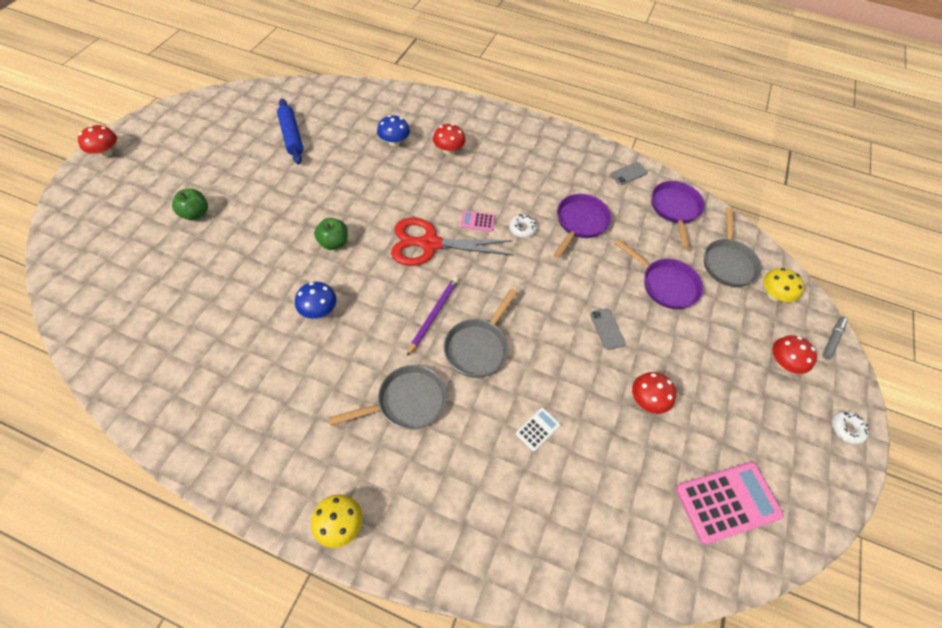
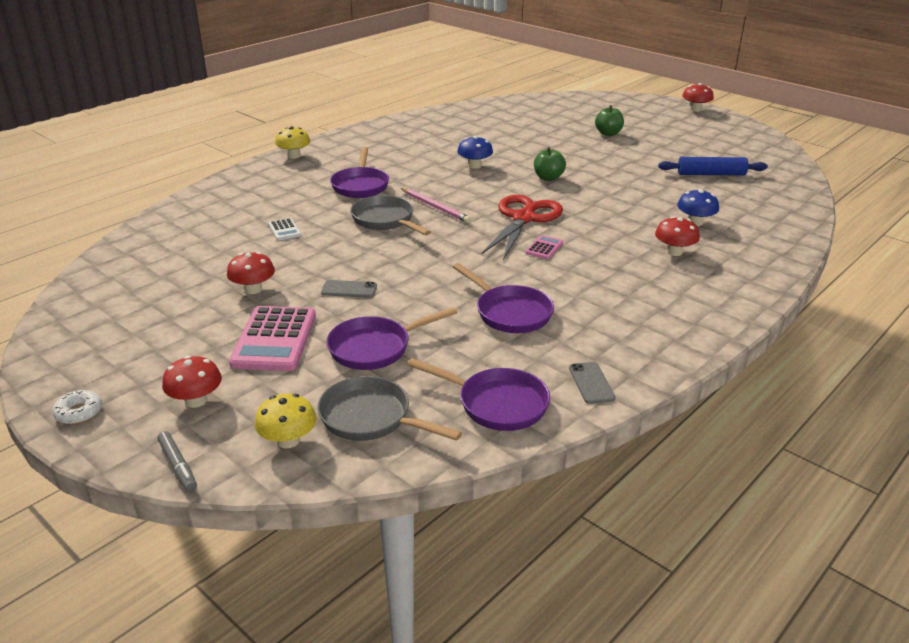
camera: 115 degrees right, 25 degrees down
grey pan [329,365,447,429] -> purple pan [330,147,389,198]
purple pencil [407,277,458,356] -> pink pencil [401,188,471,223]
white donut [509,214,537,238] -> none
pink calculator [675,462,784,545] -> pink calculator moved to [229,306,316,371]

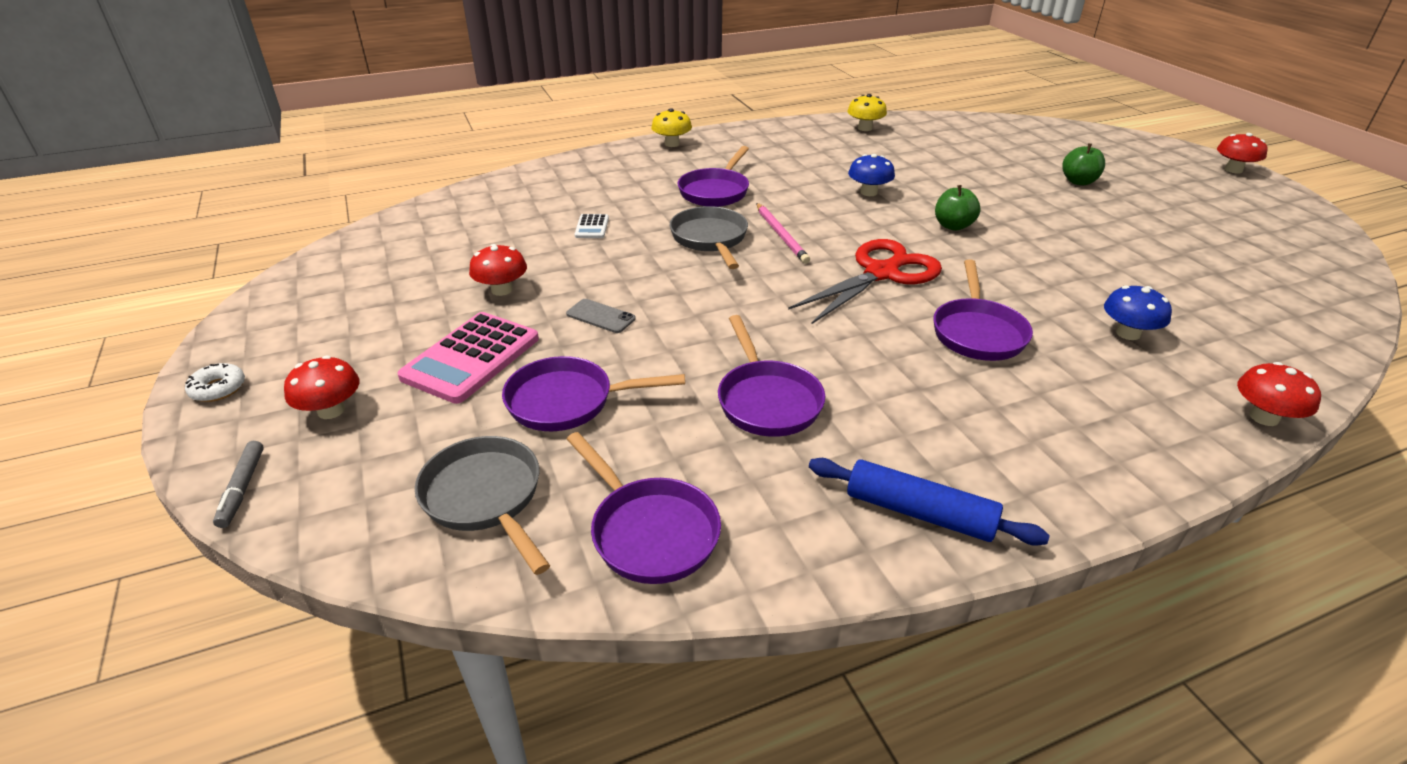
camera: 25 degrees right, 5 degrees up
yellow mushroom [254,394,317,448] -> yellow mushroom moved to [847,94,887,131]
pink calculator [526,235,563,259] -> none
grey phone [569,362,615,404] -> none
red mushroom [655,216,700,256] -> red mushroom moved to [1237,362,1321,426]
blue rolling pin [658,157,768,176] -> blue rolling pin moved to [809,458,1050,546]
none -> purple pan [933,259,1033,361]

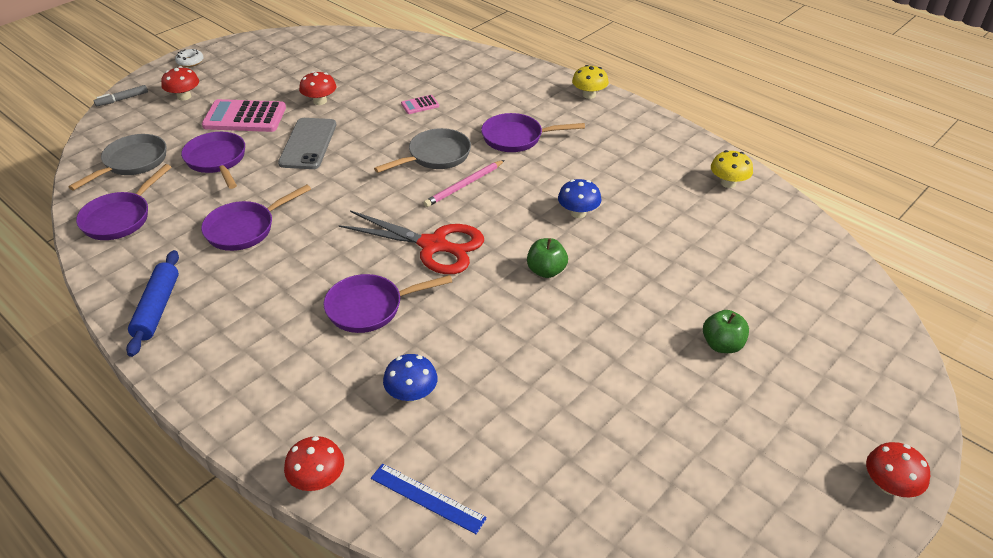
camera: 65 degrees right, 5 degrees up
grey phone [566,299,636,333] -> grey phone [278,118,336,169], size x1.88
white calculator [575,214,609,238] -> pink calculator [401,95,439,114]
none -> blue ruler [371,464,487,534]

